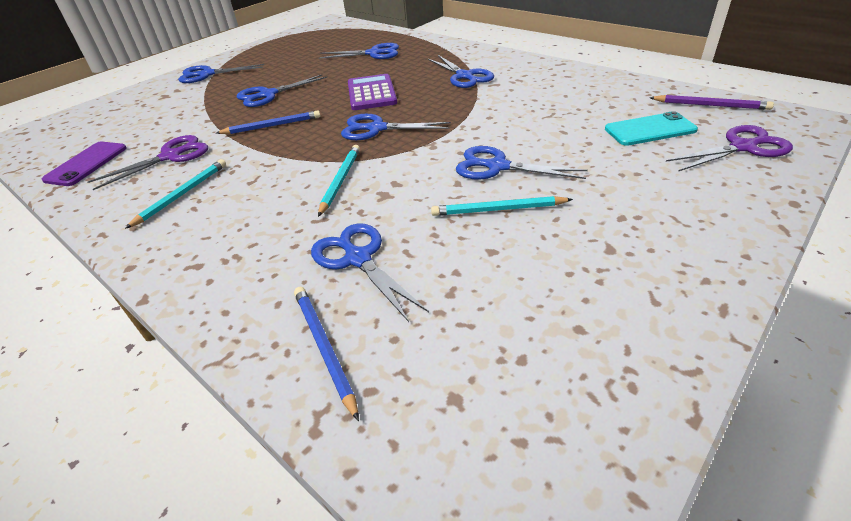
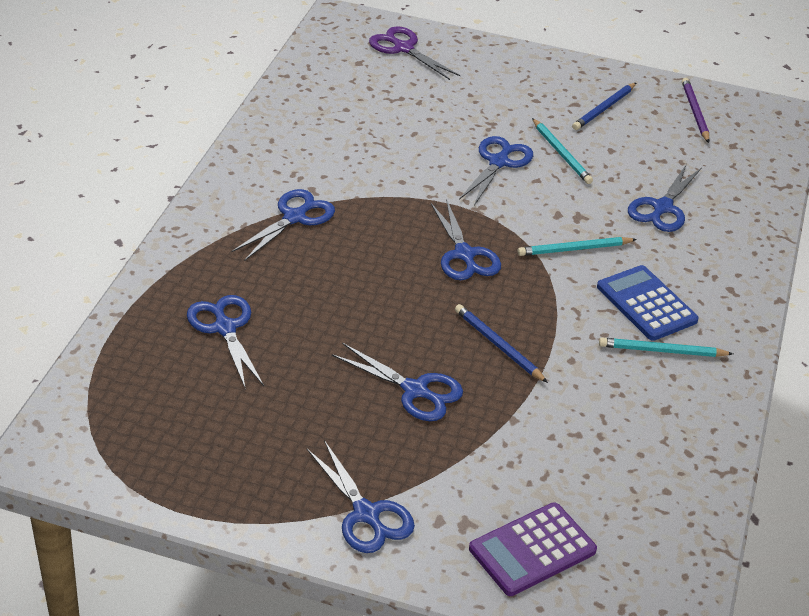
camera: 120 degrees left, 0 degrees up
purple phone [42,142,127,186] -> none
purple scissors [88,135,208,190] -> none
blue pencil [294,287,359,421] -> blue pencil moved to [572,83,636,130]
purple calculator [348,74,397,110] -> purple calculator moved to [469,502,597,596]
blue scissors [456,146,588,180] -> blue scissors turned 150 degrees counterclockwise [459,136,533,205]
turquoise phone [605,111,698,146] -> none
purple pencil [649,95,774,110] -> purple pencil moved to [682,78,709,143]
none -> blue calculator [597,265,699,341]

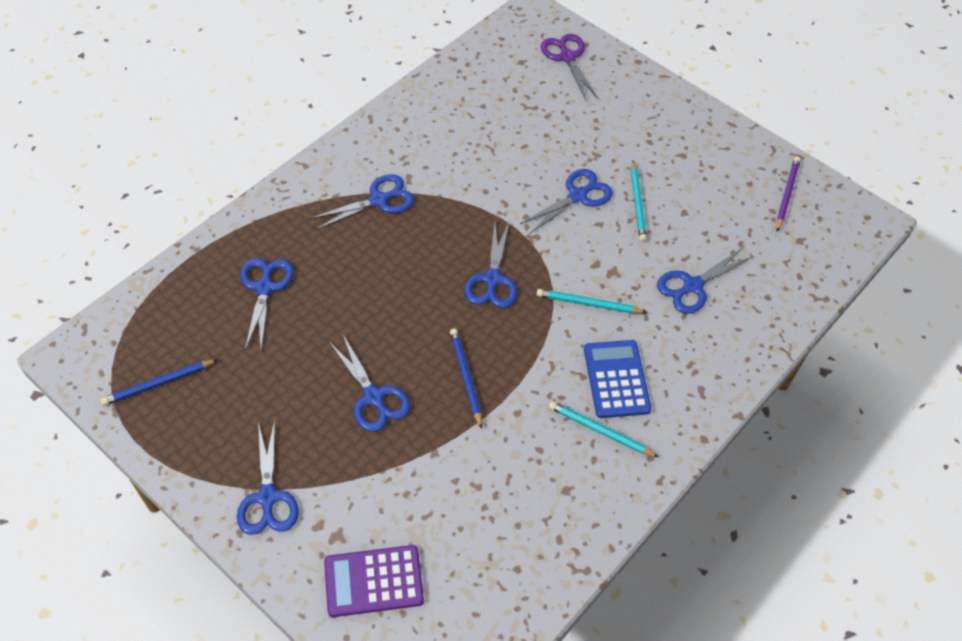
camera: 25 degrees right, 15 degrees up
blue pencil [572,83,636,130] -> blue pencil moved to [101,359,218,406]

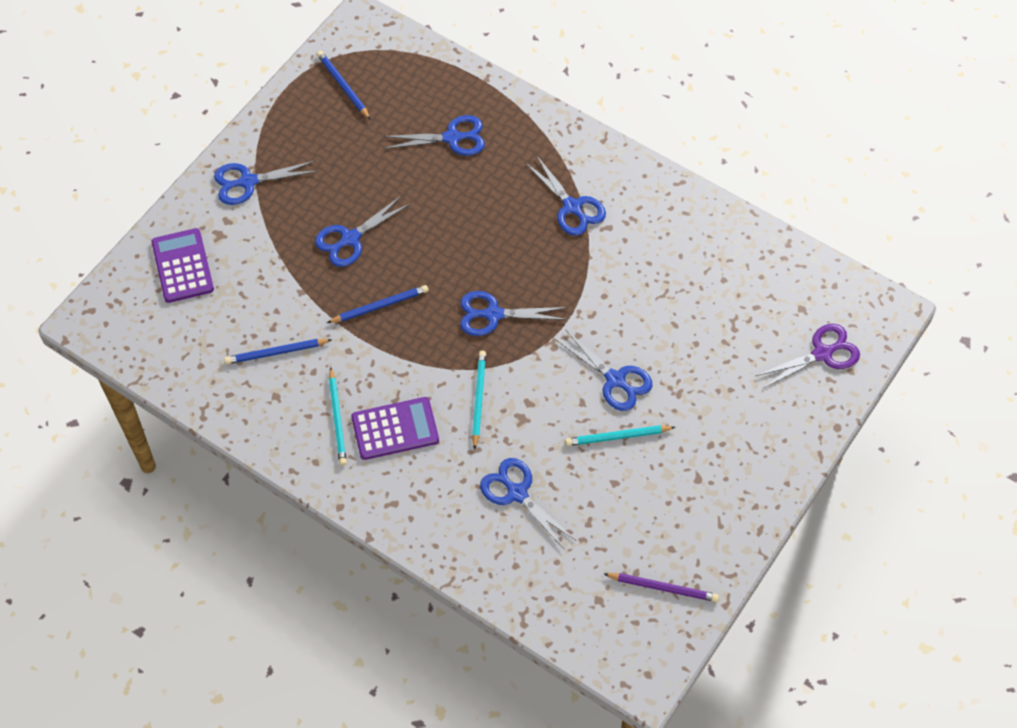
camera: 85 degrees right, 5 degrees up
turquoise pencil [549,401,659,457] -> turquoise pencil turned 150 degrees clockwise [329,367,347,466]
blue calculator [584,340,651,418] -> purple calculator [351,397,439,460]
none -> blue pencil [224,339,332,364]

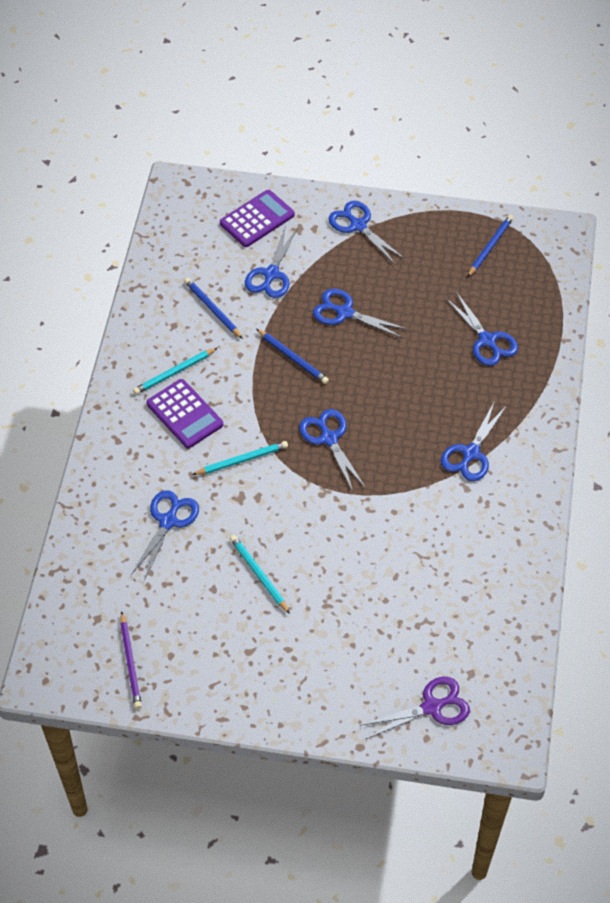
camera: 65 degrees right, 5 degrees down
blue scissors [555,329,653,411] -> blue scissors moved to [245,226,298,298]
purple scissors [756,324,860,388] -> purple scissors turned 60 degrees counterclockwise [359,677,470,739]

